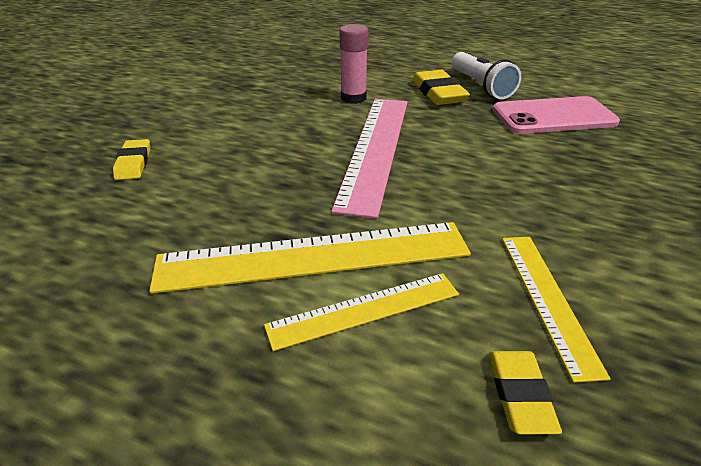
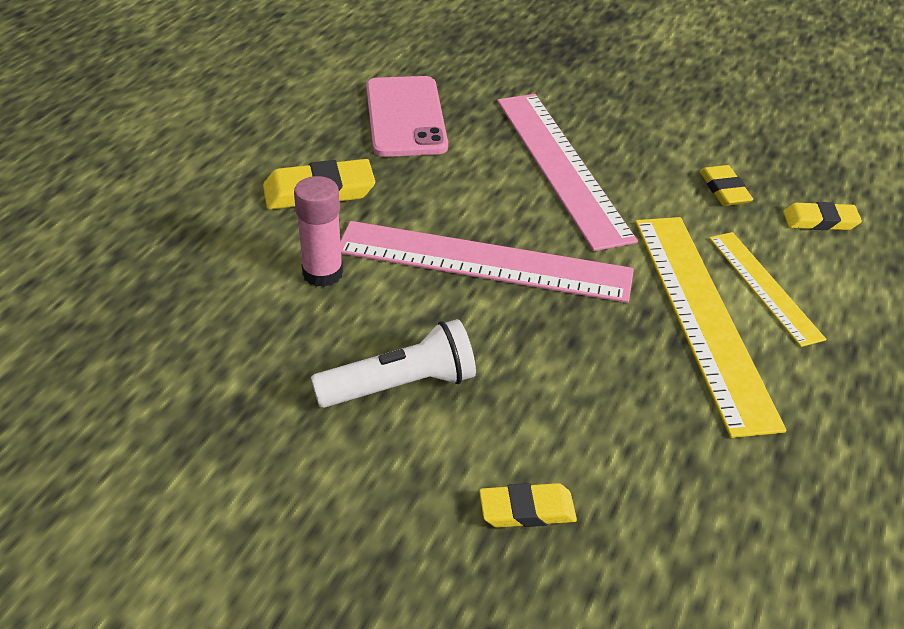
camera: 90 degrees left, 5 degrees up
white flashlight [452,52,521,99] -> white flashlight moved to [311,319,476,408]
yellow ruler [502,237,610,383] -> yellow eraser [700,165,753,206]
none -> pink ruler [497,94,638,251]

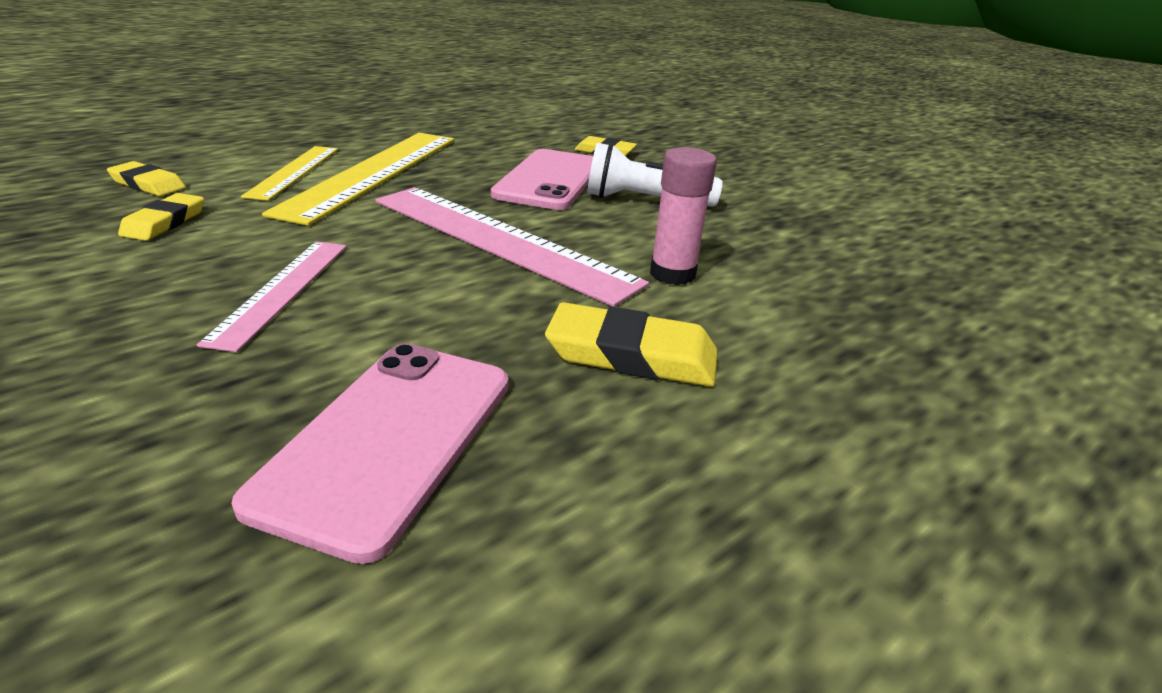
camera: 155 degrees left, 10 degrees down
pink ruler [497,94,638,251] -> pink ruler [197,241,347,352], size x0.57
none -> pink phone [491,149,593,210]

